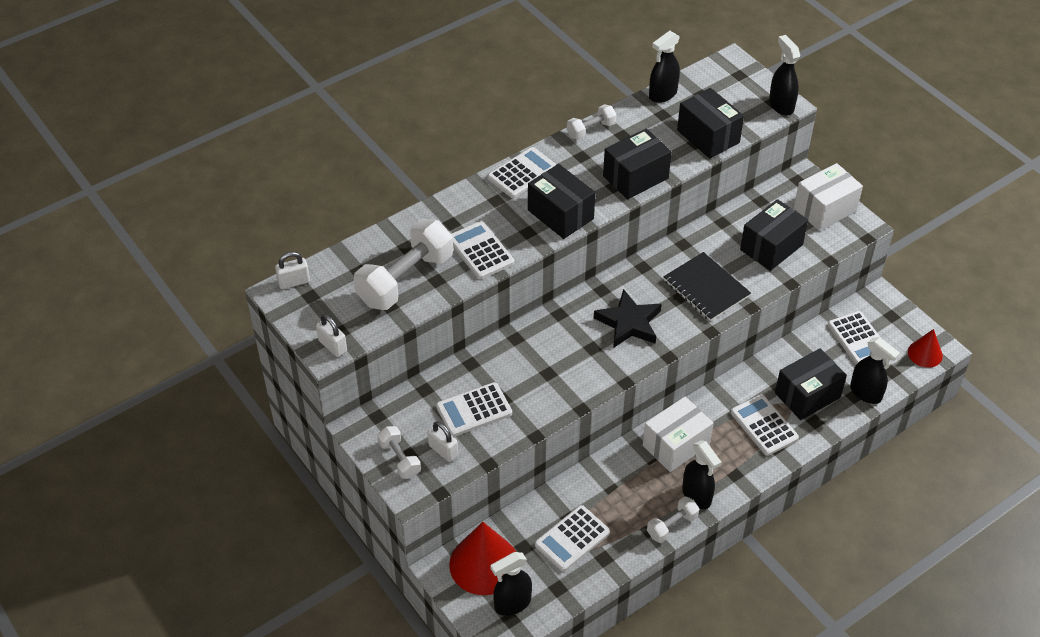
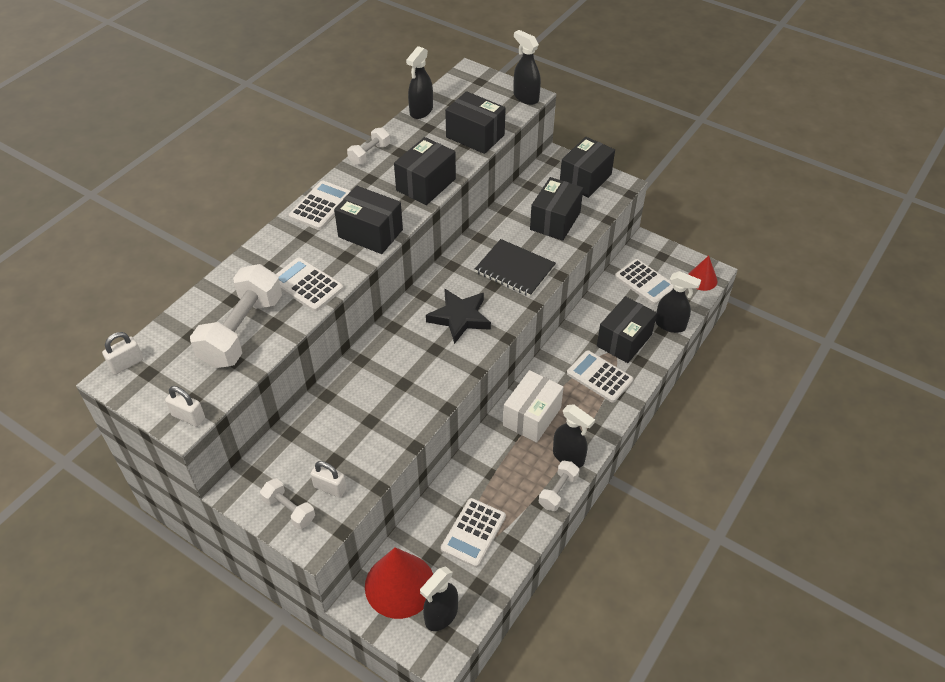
camera: 20 degrees left, 0 degrees up
white calculator [436,382,512,437] -> none
white box [794,163,863,231] -> black box [560,137,615,198]

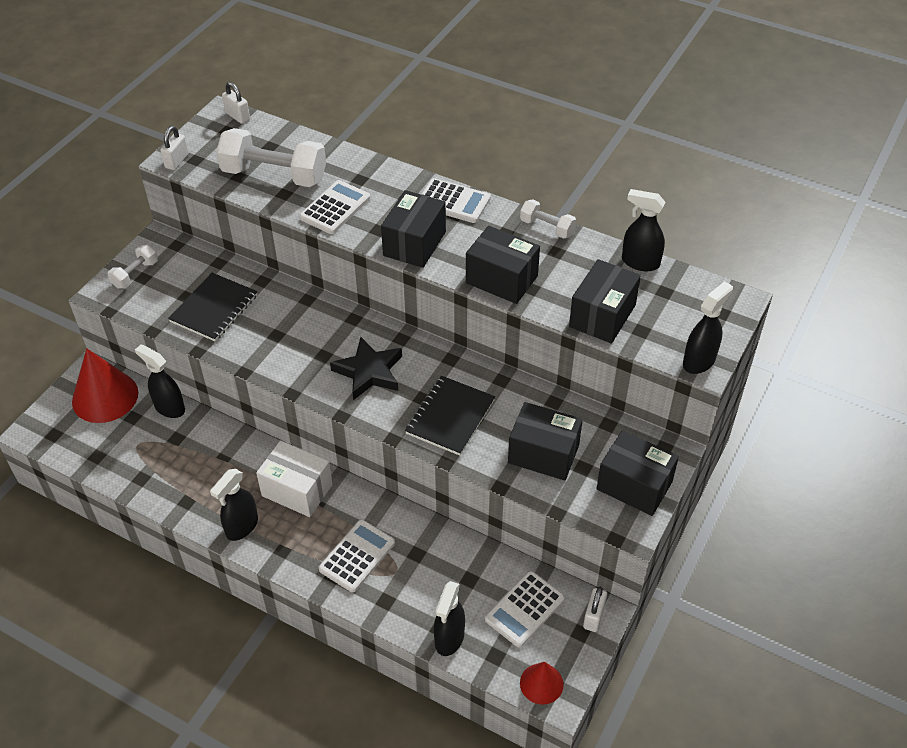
camera: 85 degrees right, 0 degrees up
white padlock [311,461,347,498] -> white padlock moved to [583,587,607,632]
black spray bottle [420,567,458,631] -> black spray bottle moved to [135,344,185,418]
white calculator [441,498,506,568] -> none
white dumbbell [539,461,580,511] -> none
black box [597,296,657,363] -> none
none -> black notebook [168,273,257,341]

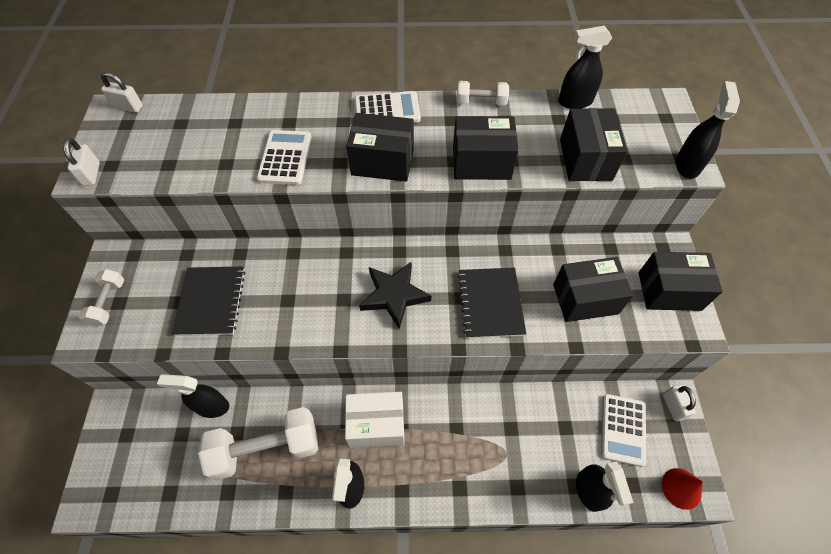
camera: 30 degrees left, 10 degrees up
red cone [72,348,138,423] -> none
white dumbbell [216,128,326,187] -> white dumbbell moved to [198,407,318,481]
white calculator [319,520,395,592] -> none
black box [381,190,446,268] -> black box turned 75 degrees counterclockwise [346,113,414,182]

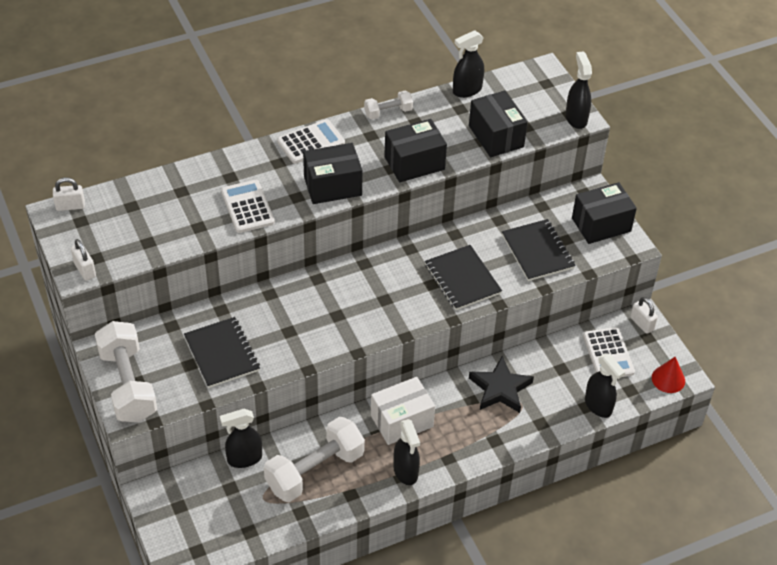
camera: 25 degrees left, 10 degrees down
white dumbbell [79,269,124,326] -> white dumbbell [95,321,157,422], size x1.97
black star [359,261,431,329] -> black star moved to [469,356,534,413]
black box [553,257,634,322] -> black notebook [502,219,576,281]

